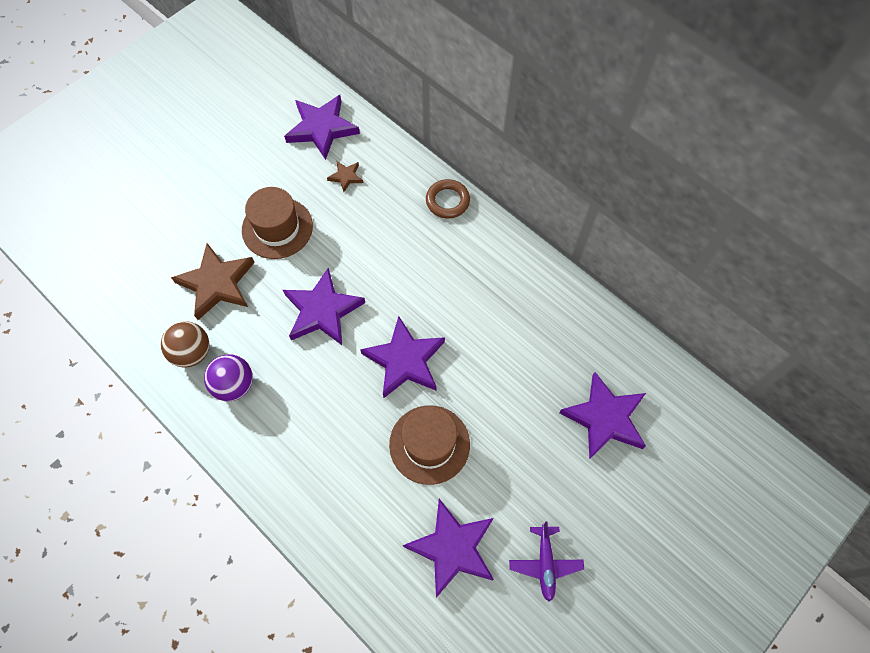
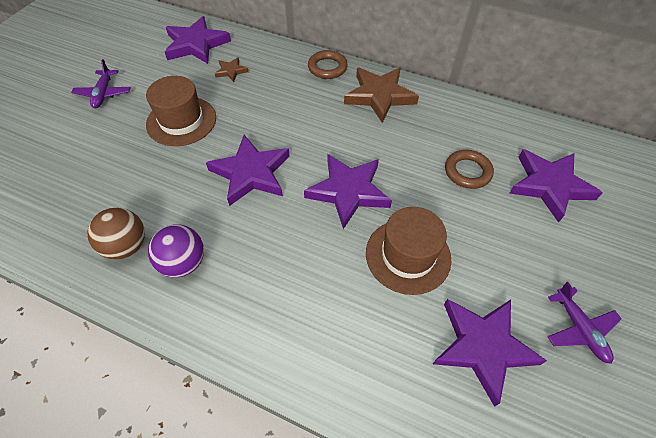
camera: 20 degrees left, 10 degrees down
brown star [171,243,255,320] -> brown star moved to [344,68,419,123]
none -> purple plane [71,59,131,108]
none -> brown ring [445,150,494,189]

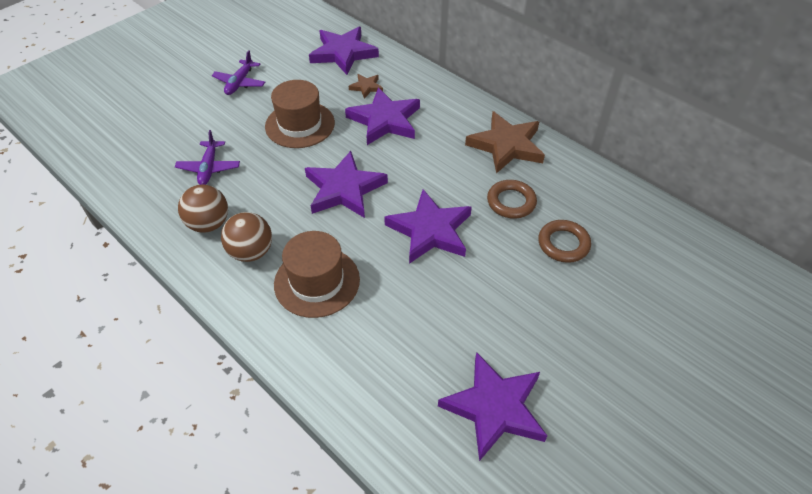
camera: 20 degrees right, 5 degrees down
purple ball [148,224,204,277] -> brown ball [221,212,272,262]
brown ring [308,50,348,79] -> brown ring moved to [487,180,537,219]
brown hat [366,207,451,295] -> brown hat moved to [274,231,360,318]
purple star [510,149,603,223] -> purple star moved to [345,87,420,145]
purple plane [547,282,622,364] -> purple plane moved to [175,130,240,185]

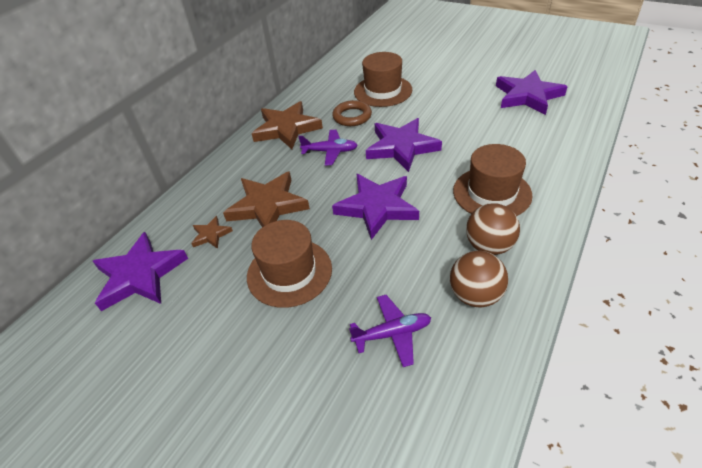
camera: 100 degrees left, 5 degrees down
purple plane [212,50,265,95] -> purple plane moved to [298,130,358,165]
purple star [345,87,420,145] -> brown star [223,171,310,227]
brown ring [538,220,591,263] -> brown hat [354,52,412,107]

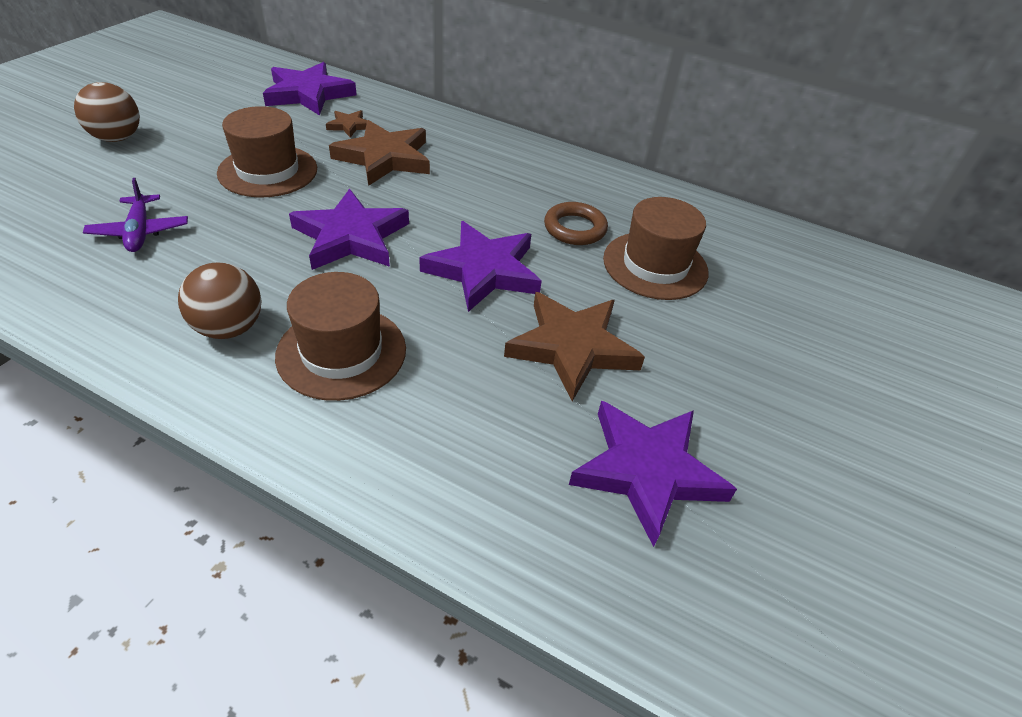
camera: 80 degrees right, 0 degrees up
brown star [251,101,323,149] -> brown star moved to [504,292,645,401]
purple plane [298,130,358,165] -> none
brown ball [450,251,508,307] -> brown ball moved to [74,82,140,142]

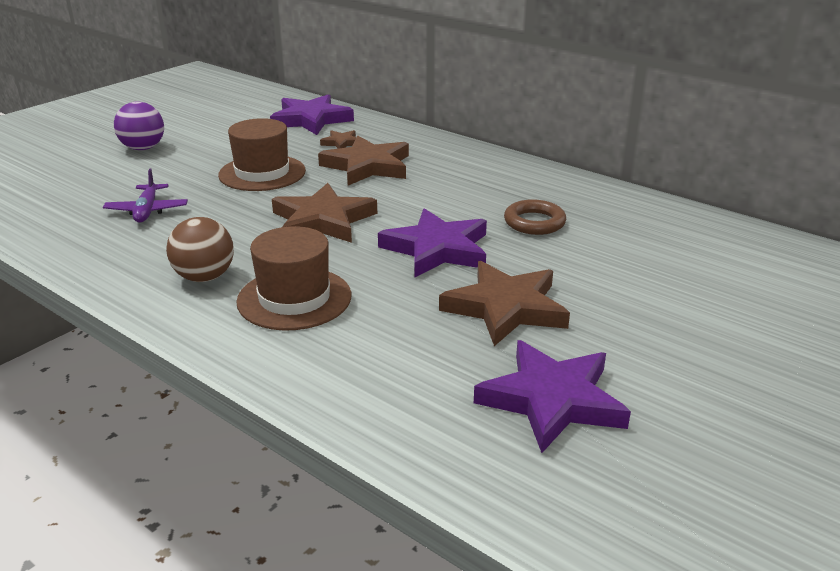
camera: 15 degrees right, 15 degrees down
brown ball [74,82,140,142] -> purple ball [114,101,164,150]
purple star [289,188,409,270] -> brown star [272,183,377,243]
brown hat [603,197,709,300] -> none

